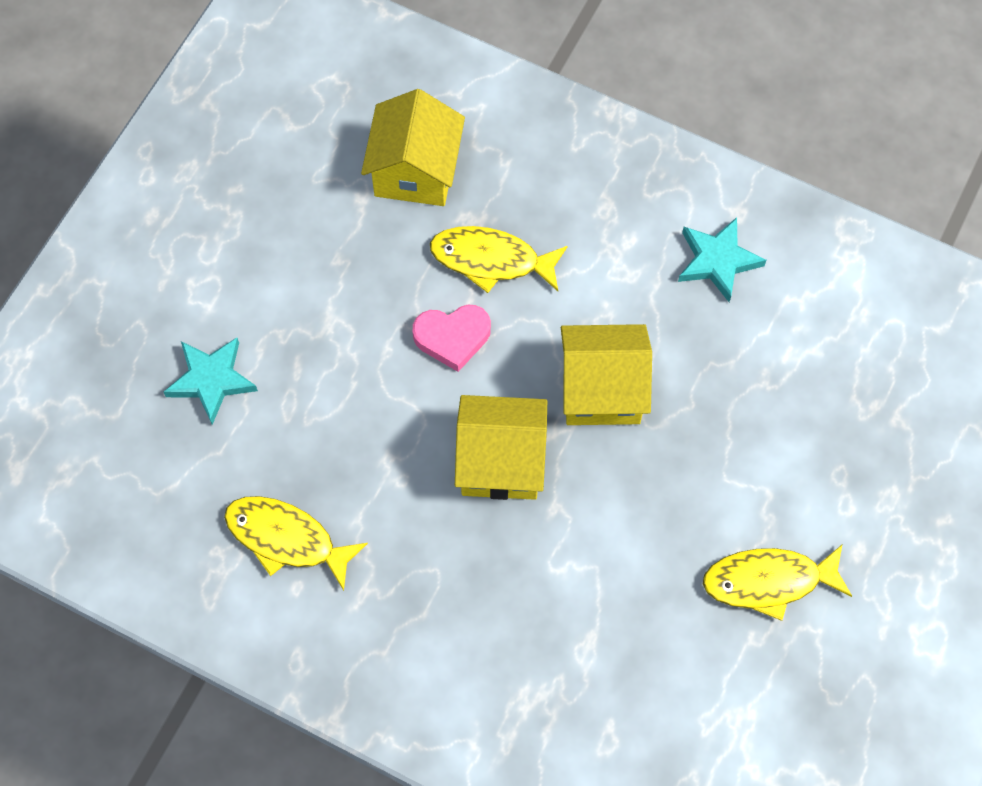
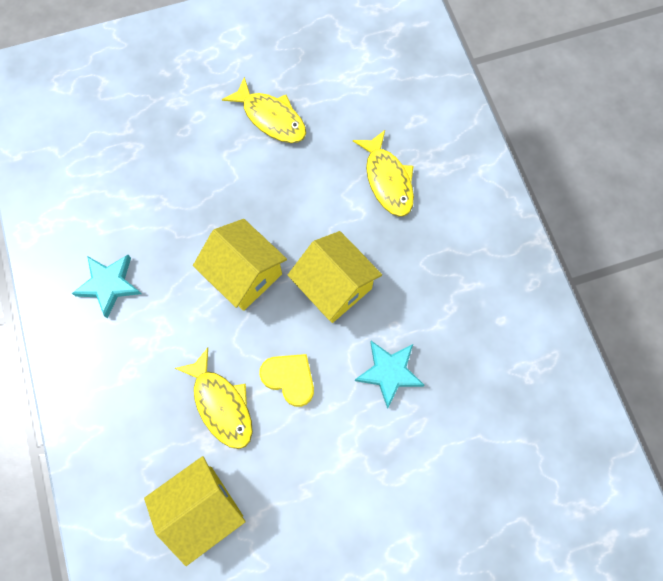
camera: 135 degrees left, 5 degrees up
turquoise star [164,338,258,425] -> turquoise star moved to [355,341,424,409]
yellow fish [224,496,368,591] -> yellow fish moved to [353,130,414,217]
pink heart [412,305,491,372] -> yellow heart [259,354,314,407]

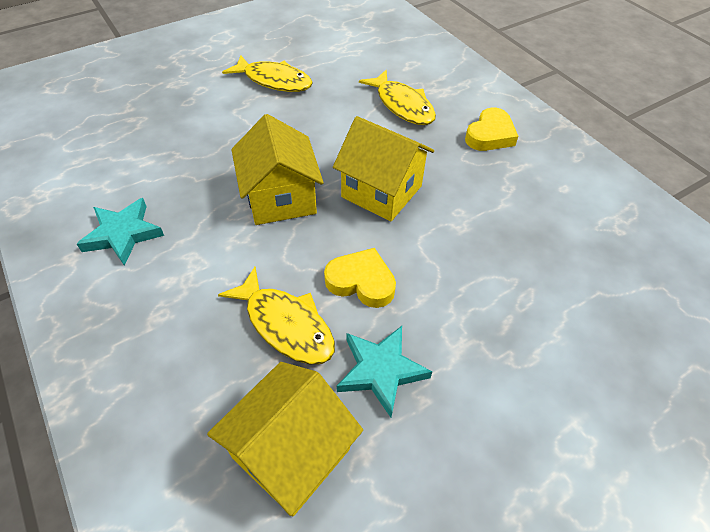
camera: 15 degrees left, 20 degrees down
yellow house [193,219,287,311] -> yellow house turned 45 degrees clockwise [231,114,324,225]
turquoise star [355,341,424,409] -> turquoise star moved to [337,326,432,418]
none -> yellow heart [465,107,518,151]

